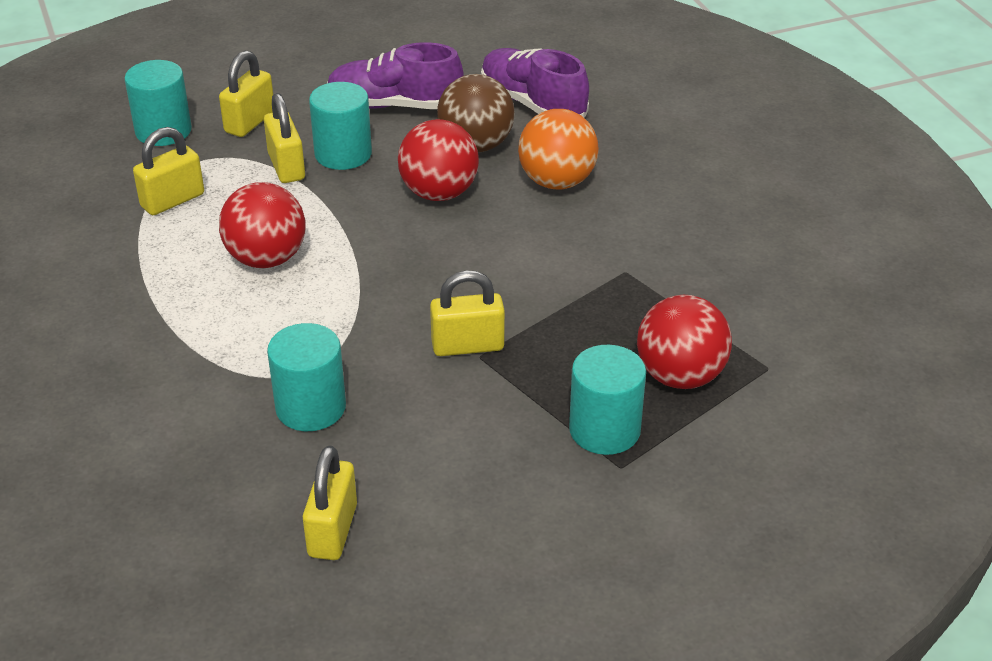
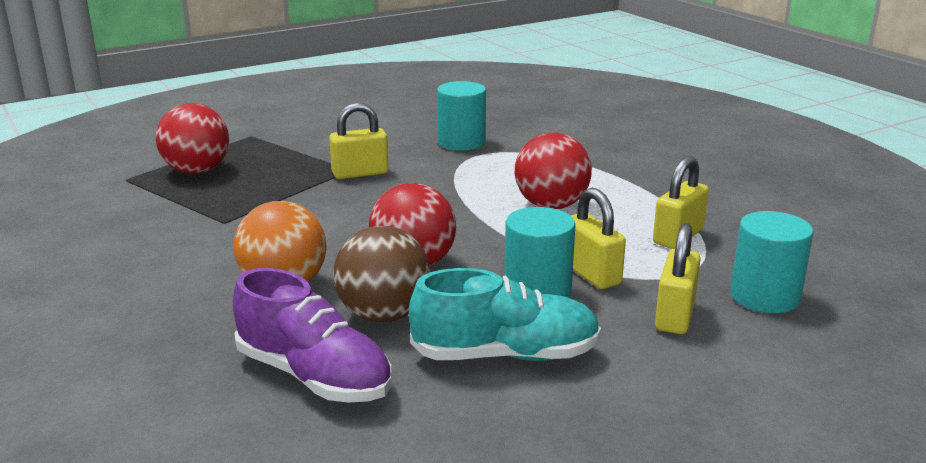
camera: 170 degrees right, 15 degrees down
yellow padlock [303,445,357,560] -> none
purple shoe [327,42,464,109] -> turquoise shoe [409,268,601,361]
turquoise cylinder [569,345,646,455] -> none

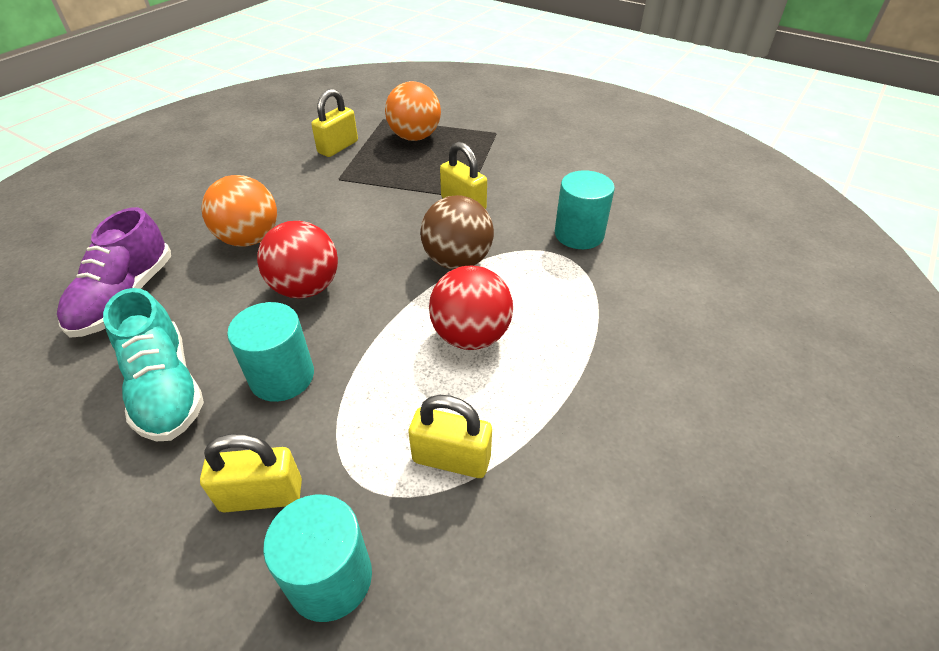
camera: 65 degrees right, 20 degrees up
red ball [156,103,229,174] -> orange ball [385,81,441,141]
brown ball [333,226,430,323] -> brown ball moved to [420,195,494,270]
yellow padlock [571,188,626,289] -> yellow padlock moved to [311,89,358,157]

